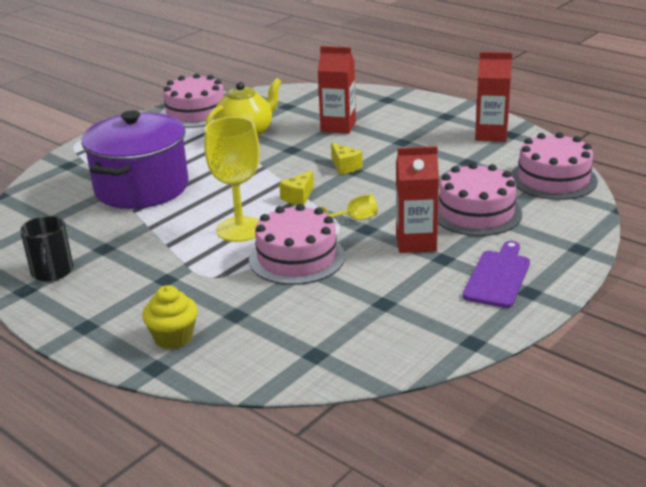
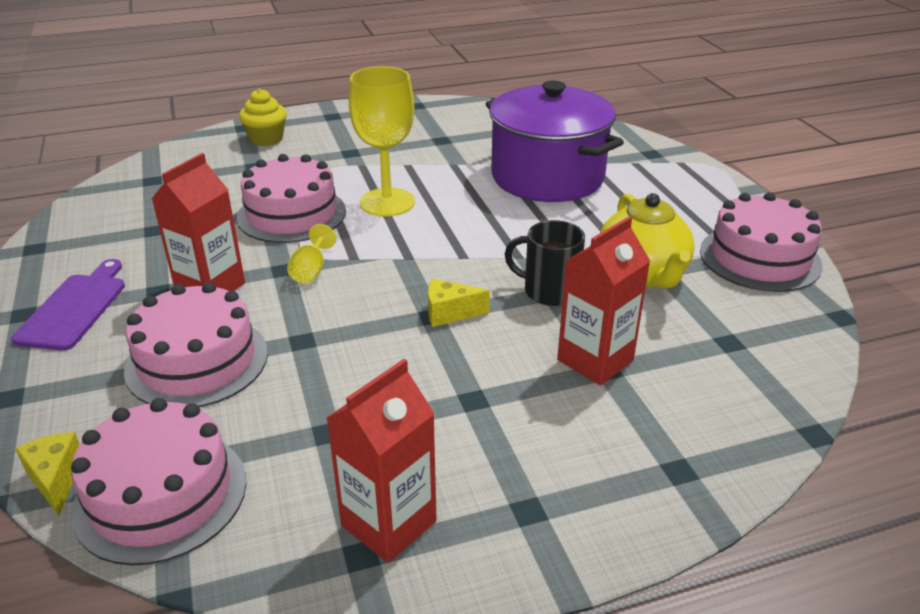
camera: 120 degrees right, 5 degrees up
black mug [20,216,73,282] -> black mug moved to [505,220,585,306]
yellow cheese [279,170,314,205] -> yellow cheese moved to [15,432,80,516]
purple cutting board [463,241,530,308] -> purple cutting board turned 135 degrees counterclockwise [11,259,125,350]

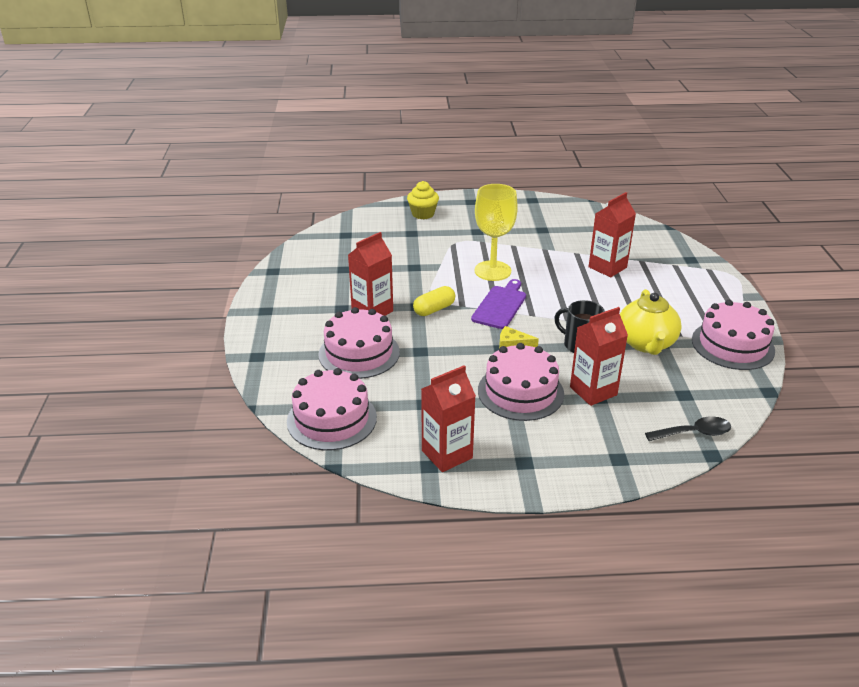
camera: 15 degrees right, 0 degrees up
purple cutting board [11,259,125,350] -> purple cutting board moved to [471,279,526,329]
yellow cheese [15,432,80,516] -> none
pink cake [237,154,346,243] -> pink cake moved to [478,343,564,421]
yellow goblet [287,224,336,284] -> yellow capsule [413,286,455,316]
purple pot [486,81,624,202] -> red carton [589,192,636,277]
none -> black spoon [645,416,731,441]

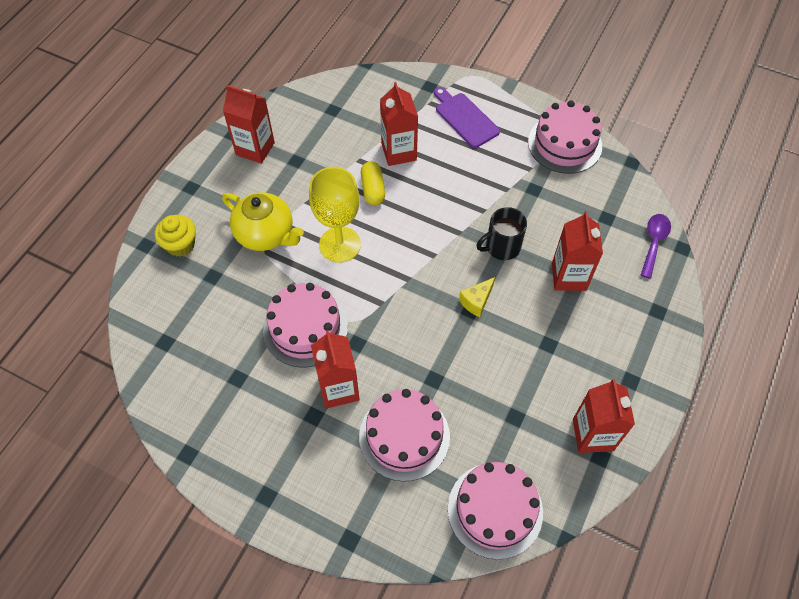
camera: 60 degrees left, 25 degrees up
yellow capsule [413,286,455,316] -> yellow capsule moved to [361,161,385,205]
purple cutting board [471,279,526,329] -> purple cutting board moved to [434,87,500,148]
pink cake [478,343,564,421] -> pink cake moved to [263,283,348,367]
yellow teapot [620,289,682,355] -> yellow teapot moved to [222,192,304,251]
black spoon [645,416,731,441] -> purple spoon [641,214,671,279]
none -> red carton [223,85,275,164]

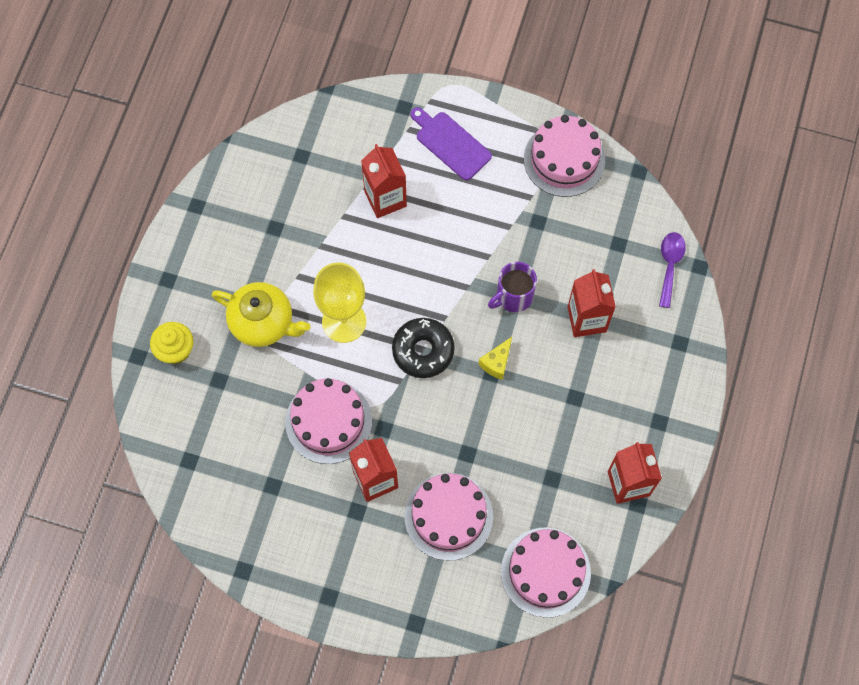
camera: 10 degrees left, 10 degrees up
red carton [223,85,275,164] -> none
yellow capsule [361,161,385,205] -> none
black mug [476,207,527,260] -> purple mug [488,262,537,312]
none -> black donut [392,318,454,378]

